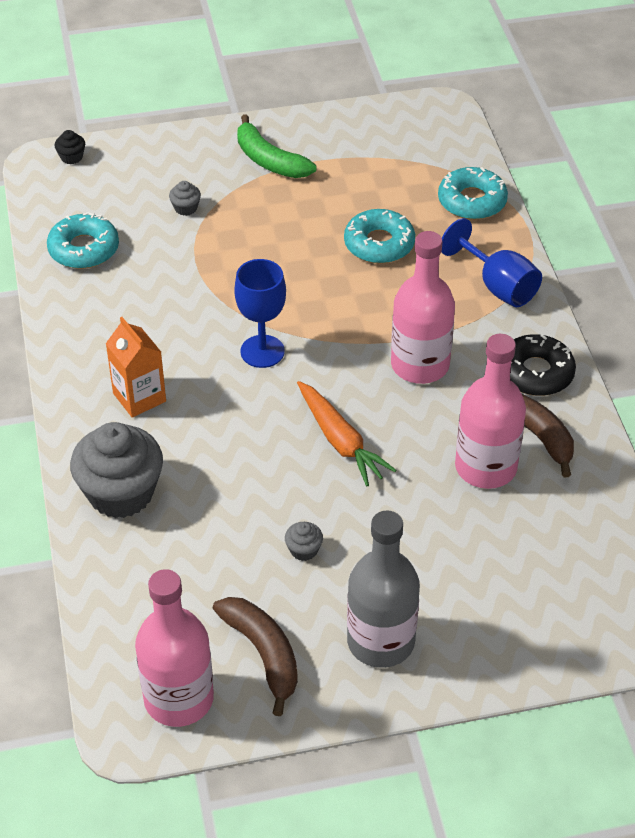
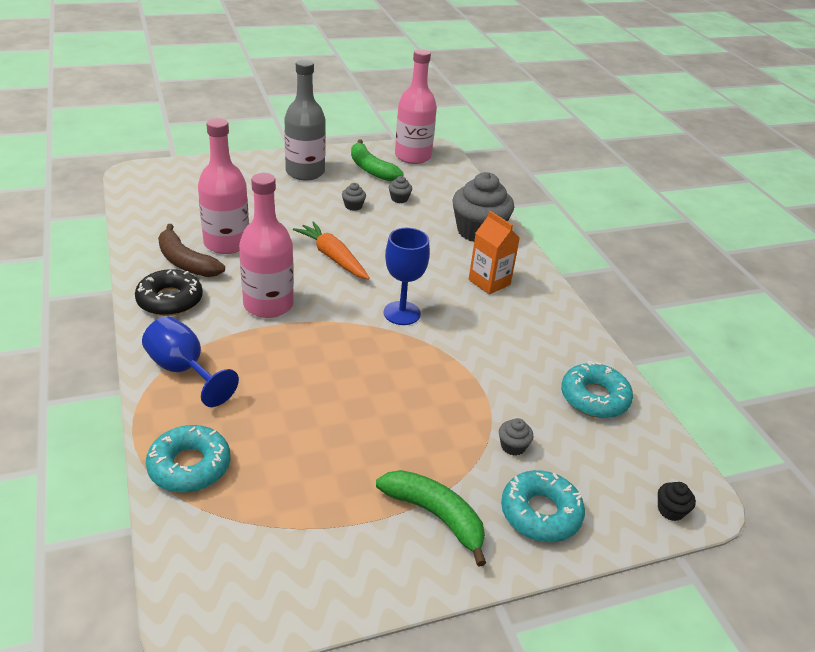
camera: 170 degrees right, 10 degrees down
brown banana [213,597,298,716] -> green banana [351,139,404,181]
turquoise donut [344,209,415,264] -> turquoise donut moved to [501,470,585,542]
none -> grey cupcake [389,176,412,203]

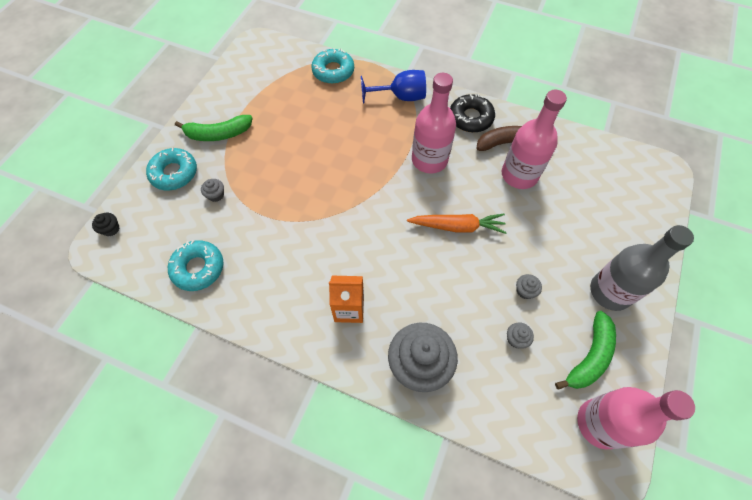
camera: 135 degrees right, 25 degrees up
green banana [351,139,404,181] -> green banana turned 120 degrees clockwise [555,311,616,390]
blue goblet [384,228,430,325] -> none

